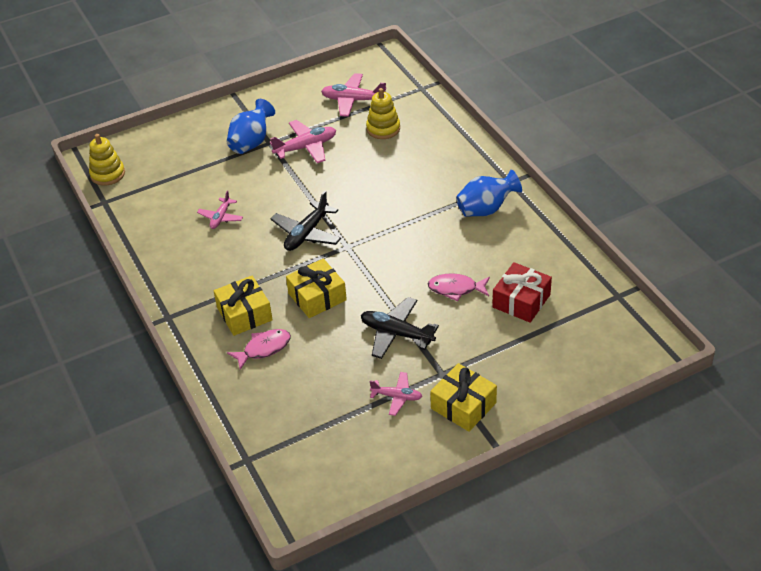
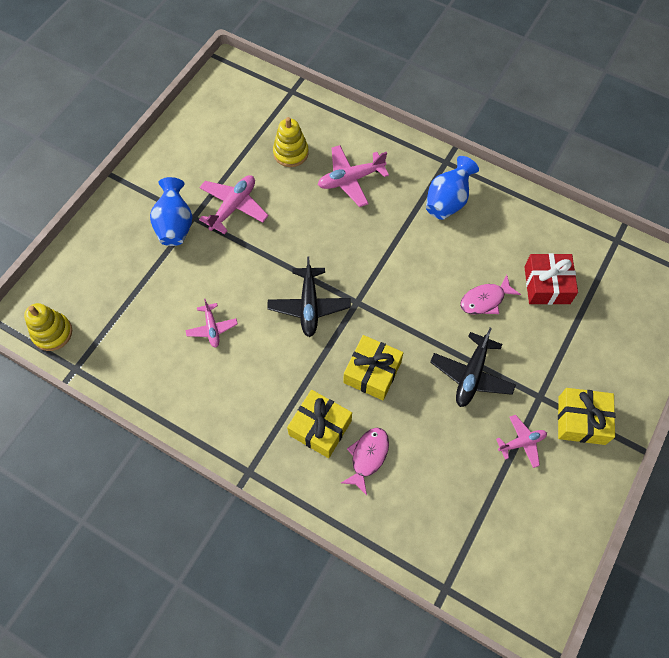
camera: 35 degrees left, 20 degrees up
pink plane [321,73,386,117] -> pink plane moved to [318,145,389,207]
black plane [361,297,439,359] -> black plane turned 60 degrees counterclockwise [430,328,516,407]

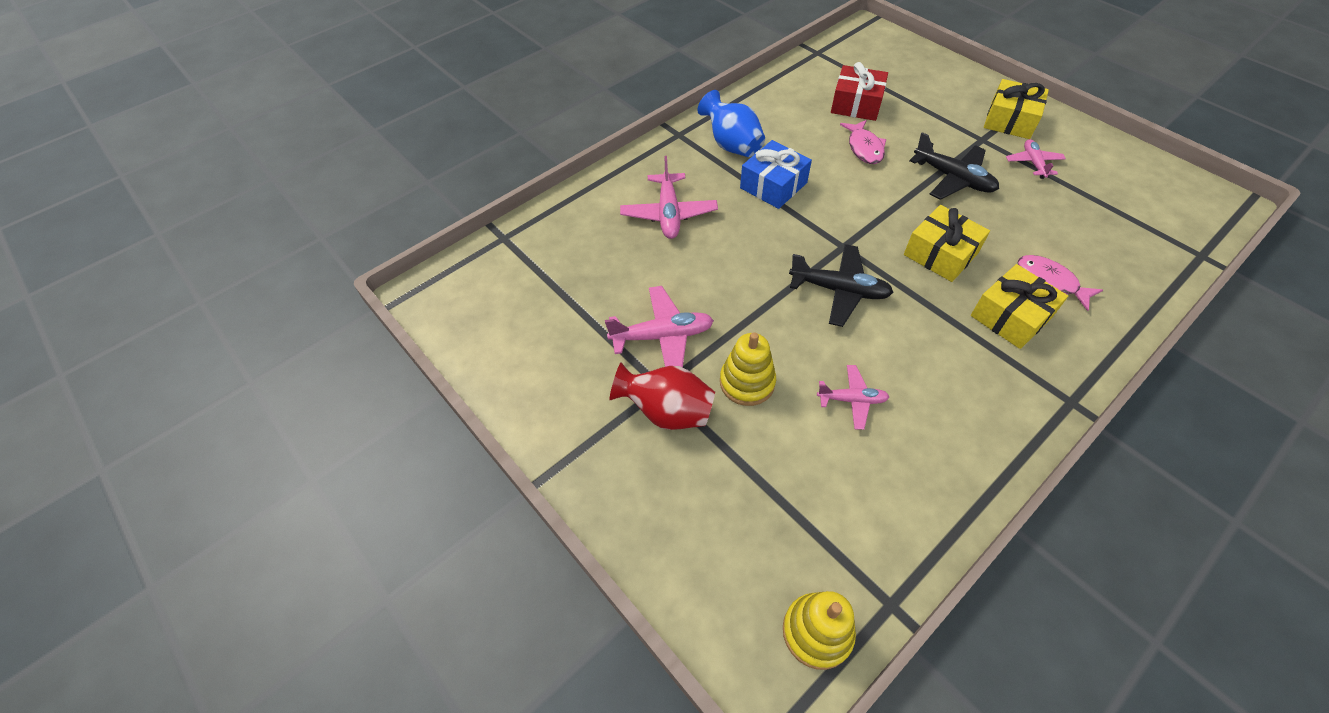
camera: 70 degrees left, 10 degrees down
blue vase [150,177,193,246] -> red vase [609,362,715,430]
pink plane [199,175,268,234] -> pink plane turned 120 degrees clockwise [605,286,714,368]
yellow stacking toy [273,117,309,167] -> yellow stacking toy moved to [720,332,776,406]
none -> blue gift [740,140,812,209]

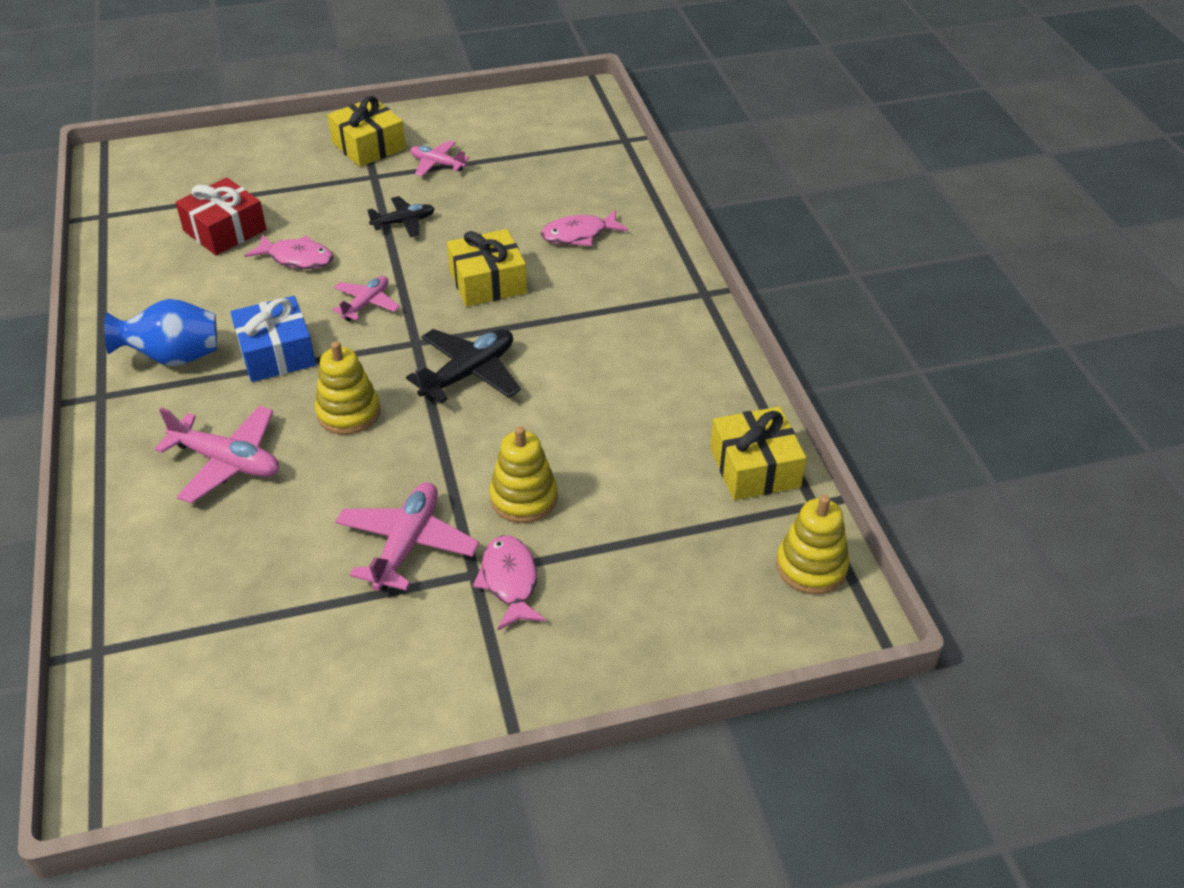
camera: 65 degrees left, 10 degrees down
red vase [609,362,715,430] -> pink fish [473,535,546,630]
pink plane [817,365,889,430] -> pink plane moved to [332,276,400,321]
black plane [910,132,999,200] -> black plane [367,196,435,237], size x0.62
yellow gift [971,264,1068,349] -> yellow gift moved to [710,407,806,500]
none -> yellow stacking toy [315,341,380,435]

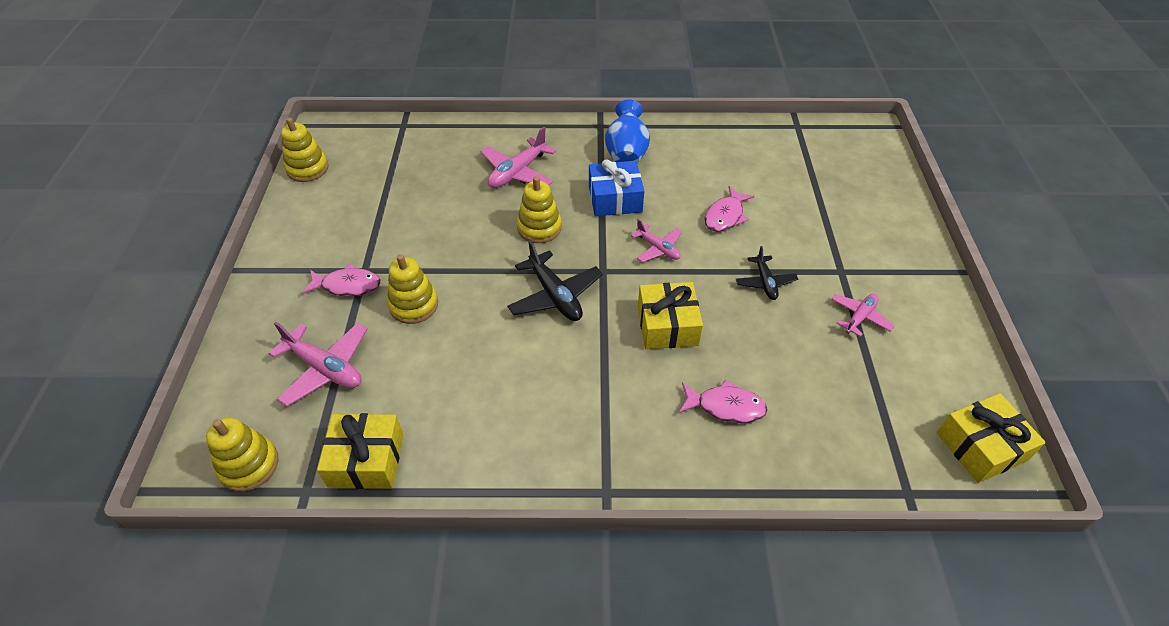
camera: 105 degrees right, 5 degrees up
red gift [175,178,266,255] -> none
yellow gift [327,96,406,167] -> yellow gift moved to [936,393,1046,483]
pink plane [335,482,479,591] -> pink plane moved to [269,322,367,406]
pink fish [541,210,629,246] -> pink fish turned 105 degrees clockwise [678,379,767,423]
none -> yellow stacking toy [281,118,328,182]

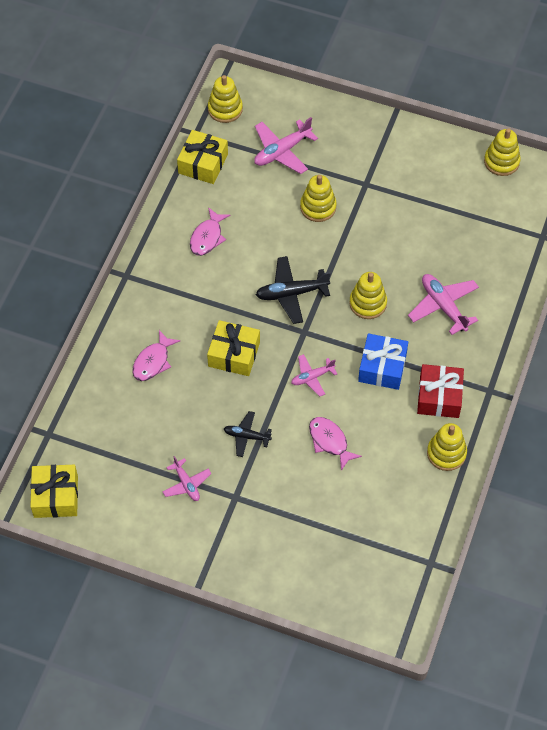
camera: 110 degrees right, 10 degrees up
pink fish [301,263,381,297] -> pink fish moved to [190,207,230,256]
blue vase [605,99,650,164] -> red gift [417,364,464,418]
none -> yellow stacking toy [427,423,467,471]

